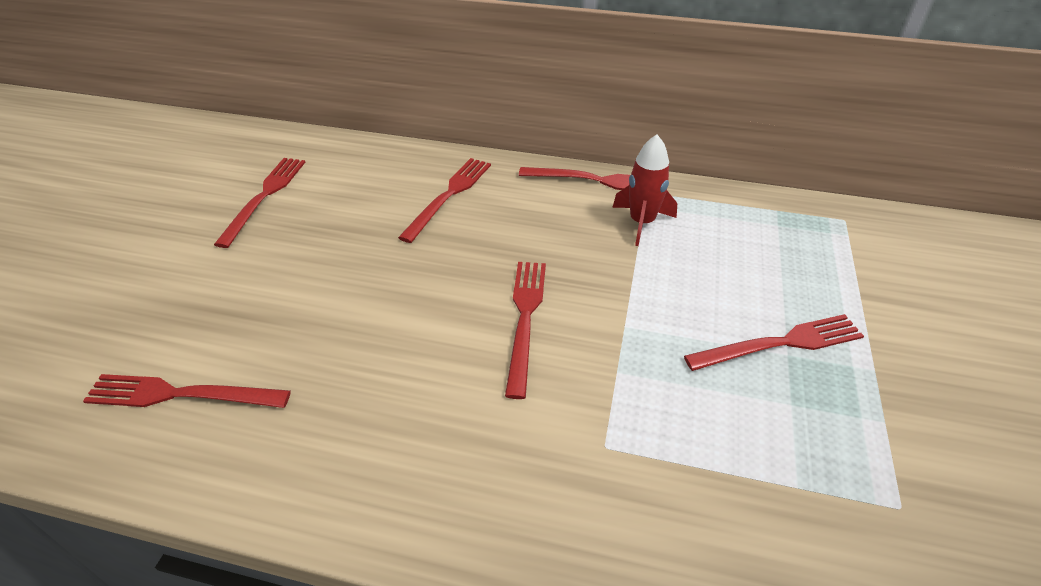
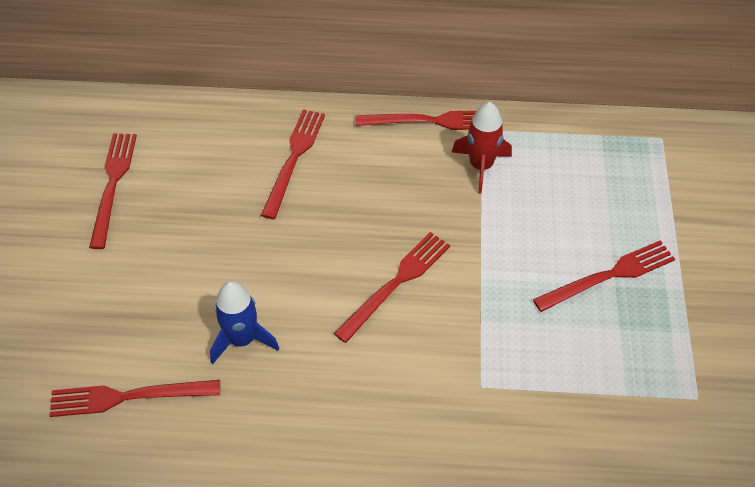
camera: 10 degrees left, 10 degrees up
red fork [505,262,546,399] -> red fork turned 45 degrees clockwise [334,232,450,343]
none -> blue rocket [210,281,279,364]

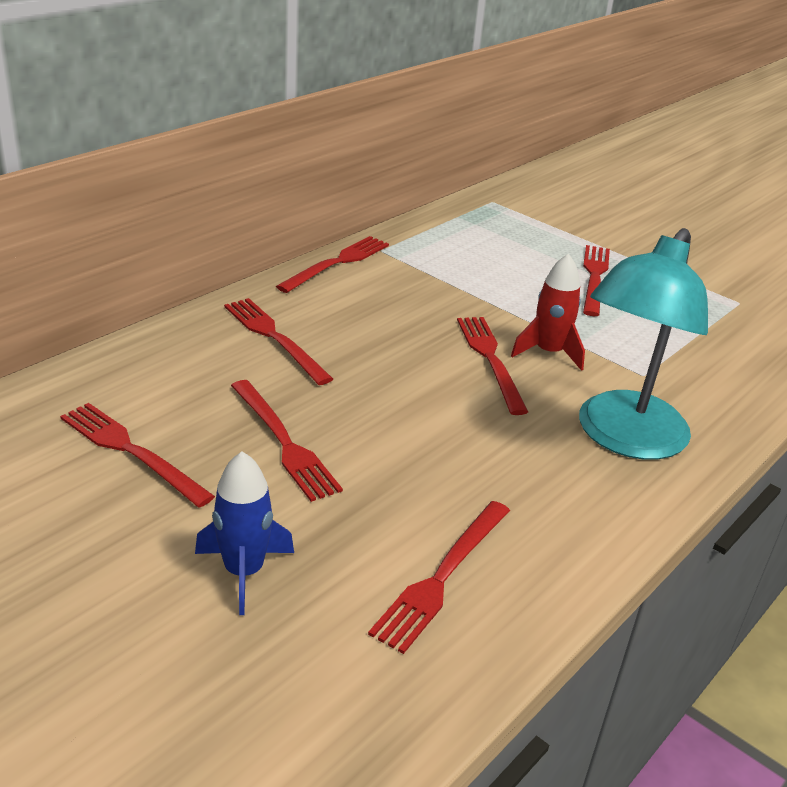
camera: 55 degrees left, 20 degrees down
blue rocket [210,281,279,364] -> blue rocket moved to [195,451,294,615]
red rocket [452,102,512,193] -> red rocket moved to [511,254,585,371]
none -> red fork [231,380,343,502]
none -> turquoise lamp [579,228,708,460]

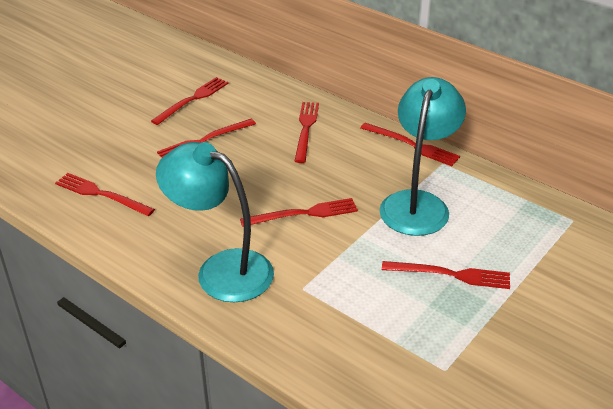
camera: 90 degrees right, 5 degrees up
blue rocket [195,451,294,615] -> none
red fork [224,298,333,385] -> red fork turned 45 degrees counterclockwise [295,102,319,163]
red rocket [511,254,585,371] -> none
none -> turquoise lamp [379,77,466,236]

